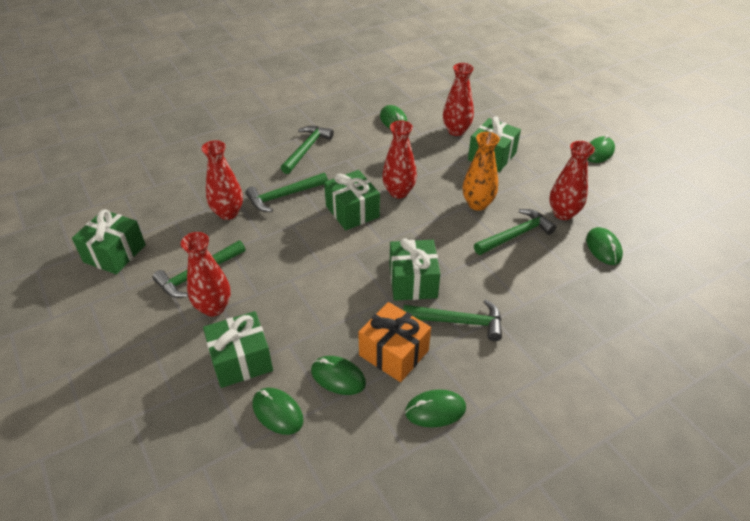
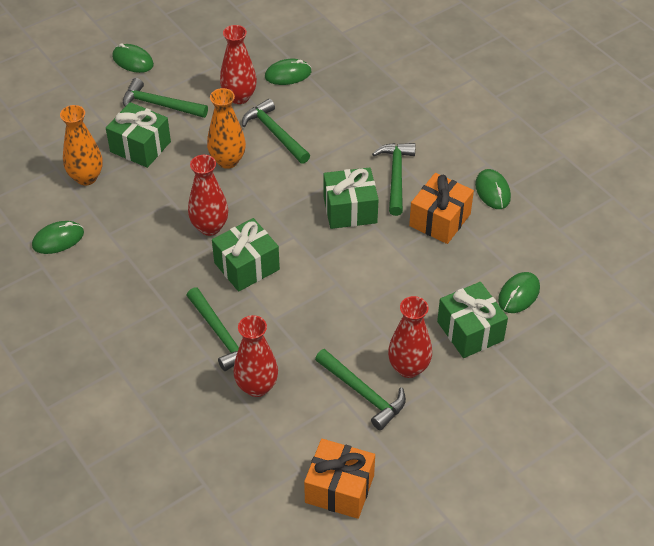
camera: 95 degrees left, 5 degrees up
green gift [72,209,146,274] -> orange gift [304,439,375,519]
green hammer [281,126,334,174] -> green hammer moved to [123,78,208,118]
green mouse [311,356,366,395] -> none
red vase [443,63,474,136] -> orange vase [60,105,103,186]

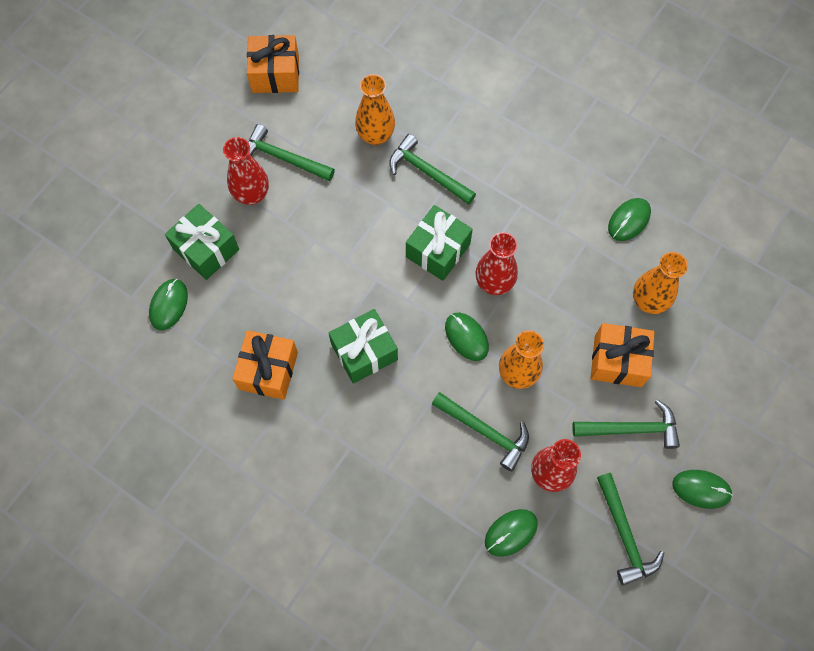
camera: 160 degrees right, 20 degrees up
green gift [106,102,171,168] -> orange gift [590,323,655,387]
red vase [234,315,278,397] -> orange vase [355,74,395,145]
green hammer [372,143,415,216] -> green hammer moved to [597,473,664,586]
green mouse [475,169,511,209] -> green mouse moved to [445,313,489,361]

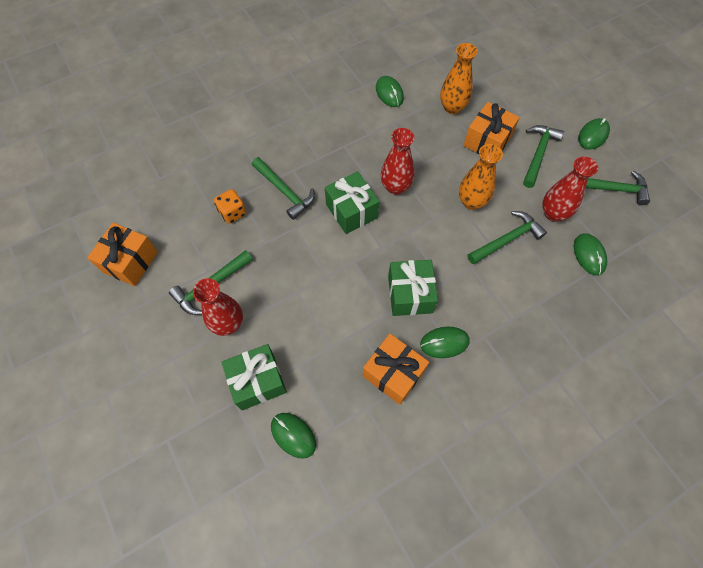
camera: 65 degrees left, 5 degrees down
orange vase [355,74,395,145] -> orange dice [214,189,246,224]
green hammer [389,134,476,205] -> green hammer turned 105 degrees counterclockwise [252,157,315,220]
green mouse [445,313,489,361] -> green mouse moved to [420,327,470,358]

